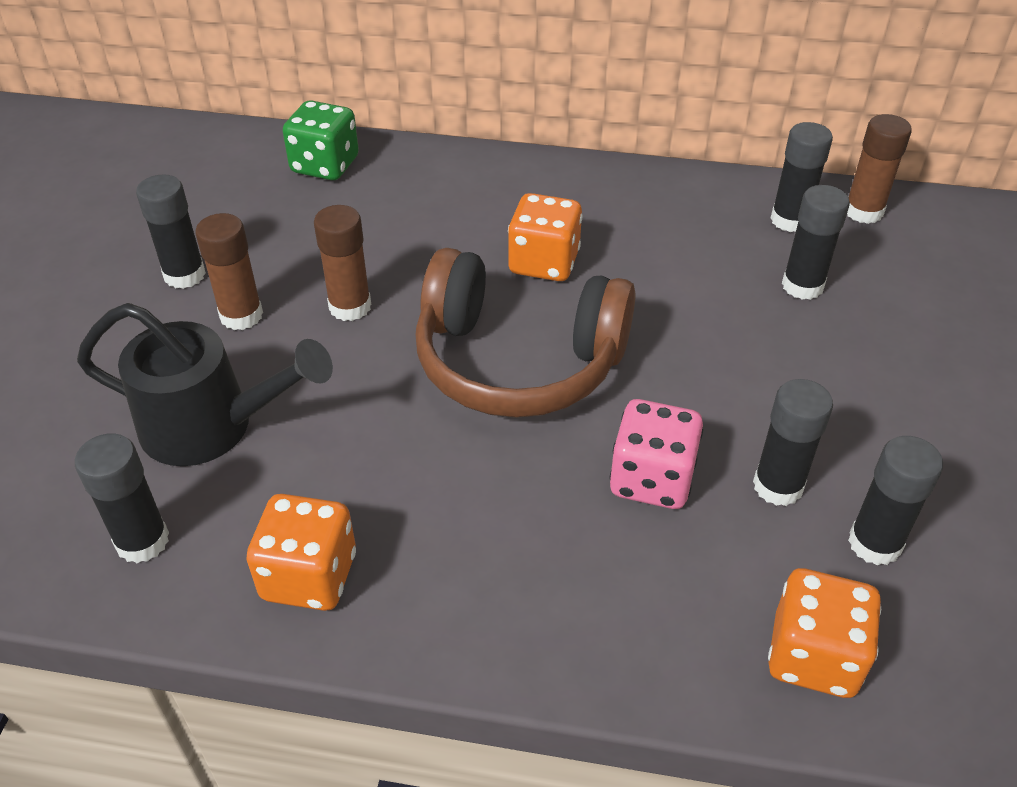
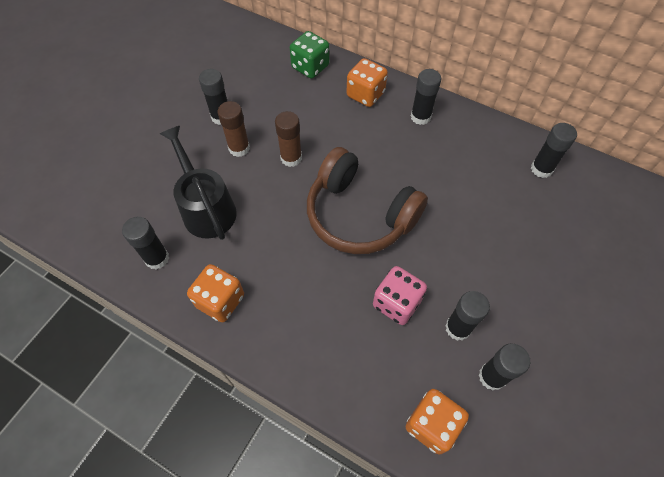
camera: 20 degrees right, 15 degrees up
black watering can [77,303,333,466] -> black watering can turned 150 degrees counterclockwise [160,126,237,240]
orange dice [508,193,583,281] -> orange dice moved to [346,58,388,107]
black glue stick [782,185,850,300] -> black glue stick moved to [411,69,441,125]
brown glue stick [847,114,912,224] -> none

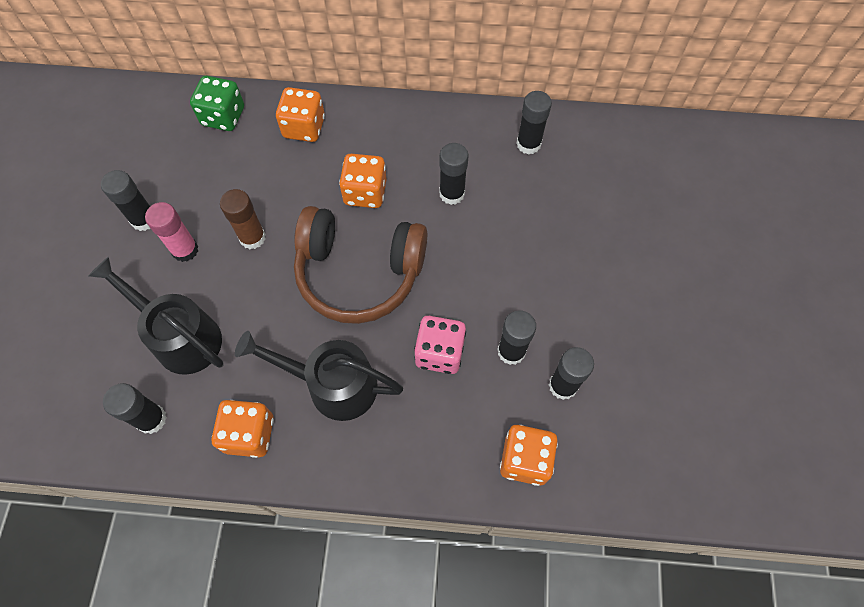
camera: 25 degrees left, 5 degrees up
brown glue stick [218,101,250,157] -> pink glue stick [145,202,198,262]
black glue stick [411,69,441,125] -> black glue stick moved to [439,143,468,205]
none -> black watering can [235,331,403,421]
none -> orange dice [339,154,386,208]

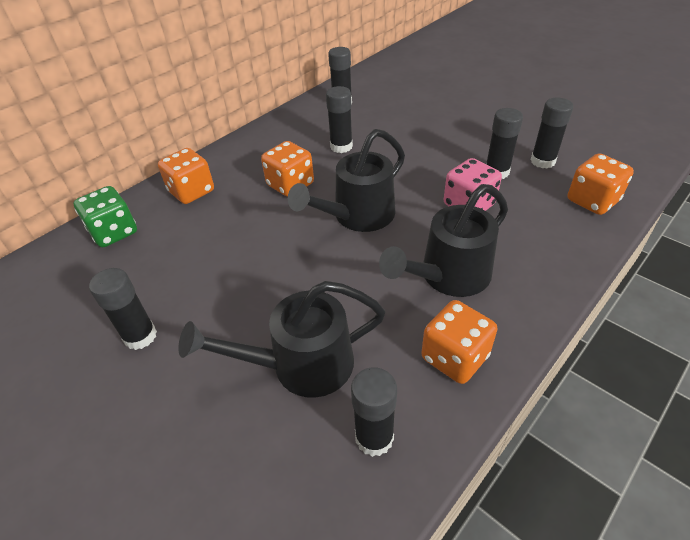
camera: 50 degrees left, 20 degrees down
pink glue stick [145,202,198,262] -> none
brown glue stick [220,189,266,249] -> none
brown headphones [294,206,427,324] -> black watering can [288,129,405,232]

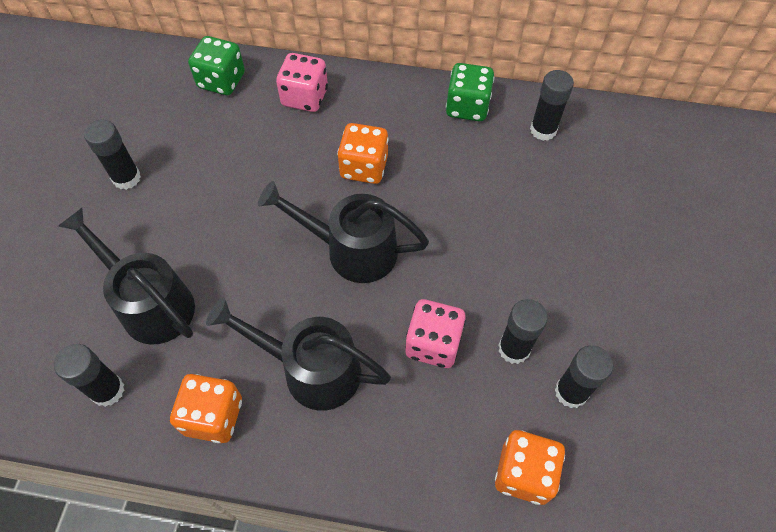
camera: 55 degrees right, 15 degrees up
orange dice [158,148,214,204] -> pink dice [276,53,328,112]
black glue stick [326,86,353,153] -> none
none -> green dice [446,63,494,121]

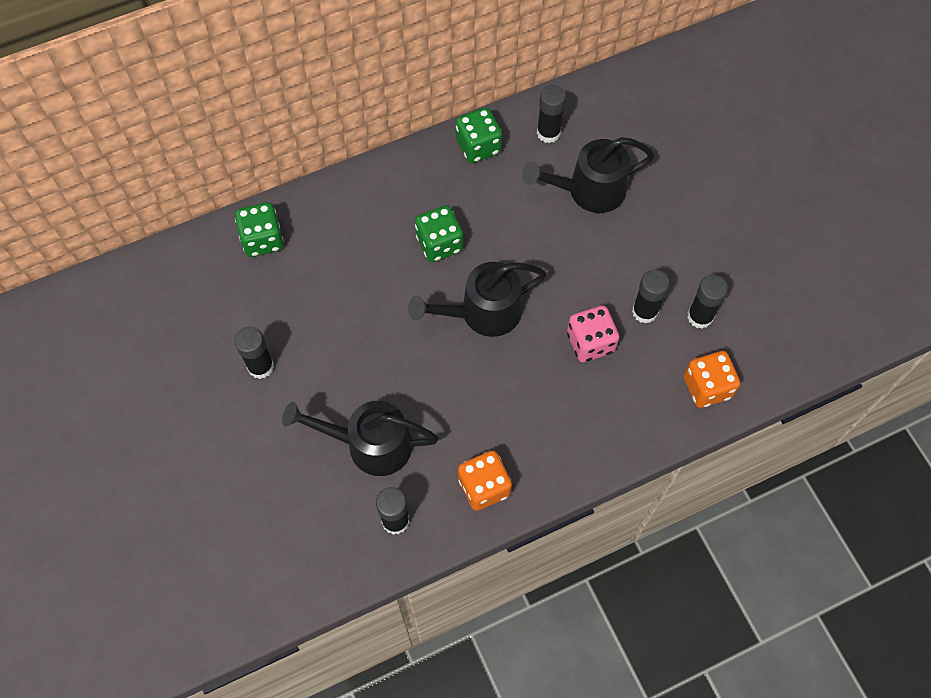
camera: 35 degrees left, 5 degrees up
black watering can [206,298,391,411] -> black watering can moved to [522,137,655,213]
pink dice [276,53,328,112] -> none
orange dice [337,123,388,184] -> green dice [415,205,463,262]

